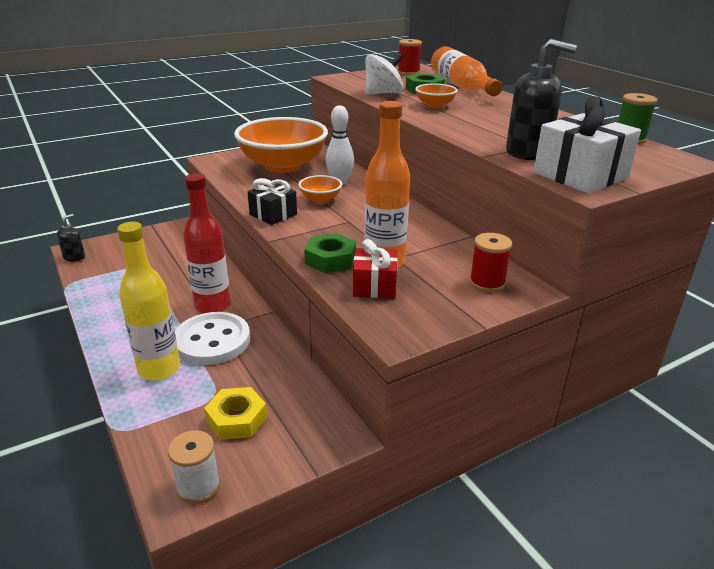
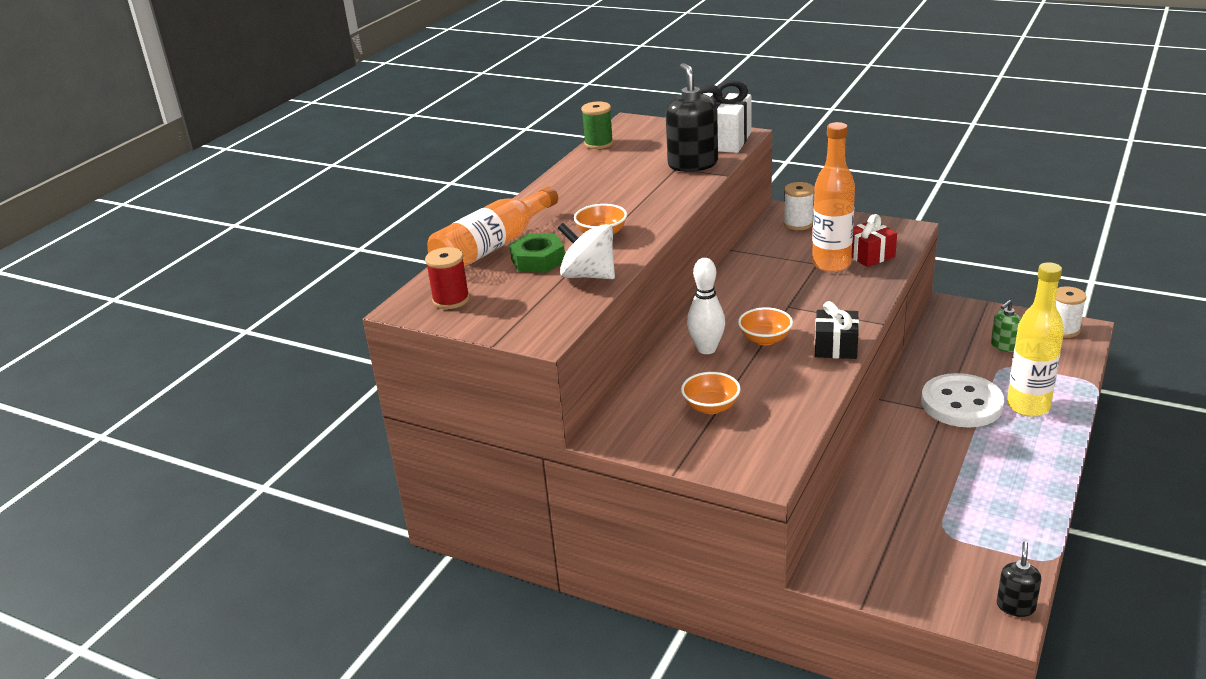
camera: 120 degrees left, 0 degrees up
black soap dispenser [57,214,85,262] -> black soap dispenser turned 120 degrees clockwise [997,541,1041,617]
red bottle [183,173,231,313] -> none
yellow nut [204,387,267,440] -> green soap dispenser [991,300,1021,352]
orange bowl [234,117,328,173] -> orange bowl [681,372,741,414], size x0.43
green nut [304,233,356,273] -> none
red spool [469,233,512,292] -> white spool [784,182,815,230]

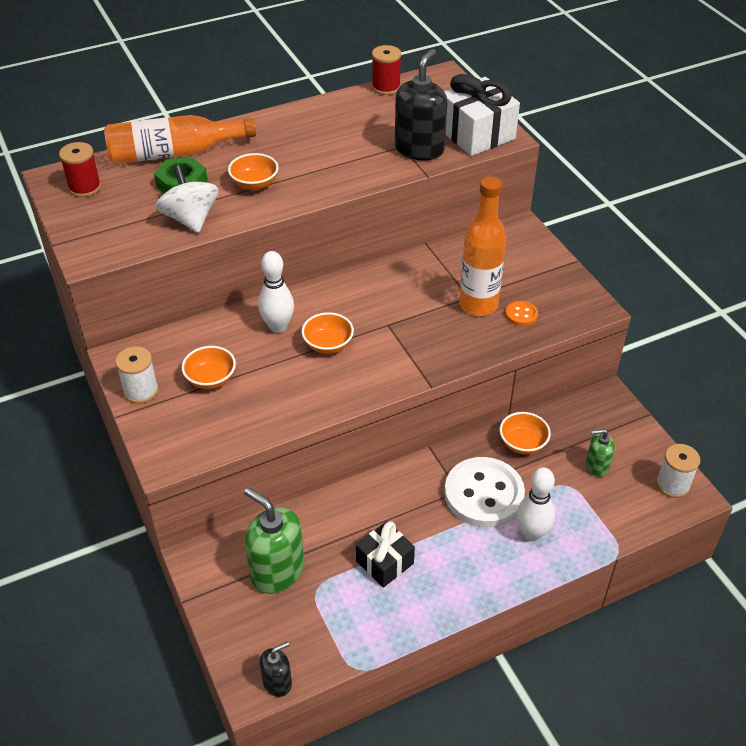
camera: 35 degrees right, 15 degrees up
green spool [581,101,613,149] -> red spool [372,45,401,95]
white spool [784,182,815,230] -> white spool moved to [115,346,159,404]
black gift [815,301,859,359] -> black gift moved to [356,521,415,588]
red gift [851,214,897,267] -> orange button [506,301,538,326]
yellow bottle [1007,262,1064,417] -> white bowling pin [516,467,555,542]
none -> green soap dispenser [244,487,304,594]
none -> orange bowl [500,412,551,454]

